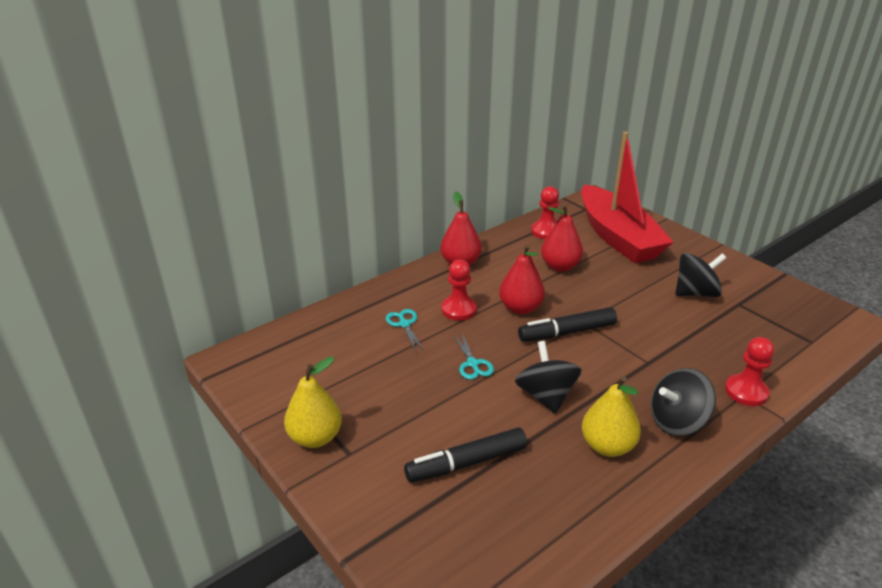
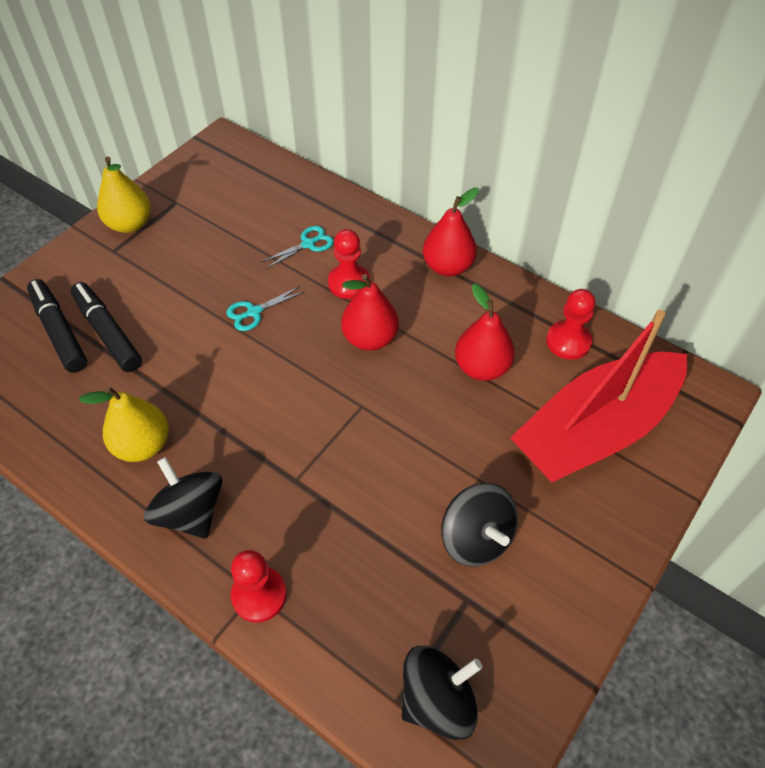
camera: 75 degrees right, 20 degrees up
black spinning top [515,341,581,414] -> black spinning top moved to [402,646,482,740]
black marker [518,307,617,342] -> black marker moved to [27,279,87,373]

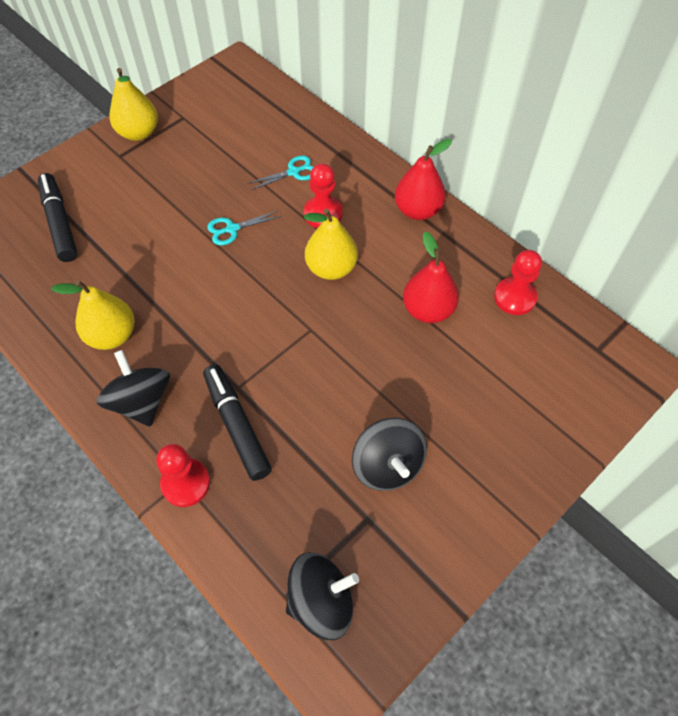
camera: 10 degrees right, 5 degrees up
black marker [71,282,142,372] -> black marker moved to [203,364,272,481]
red pear [341,274,399,351] -> yellow pear [304,209,358,280]
red boat [510,310,687,482] -> none

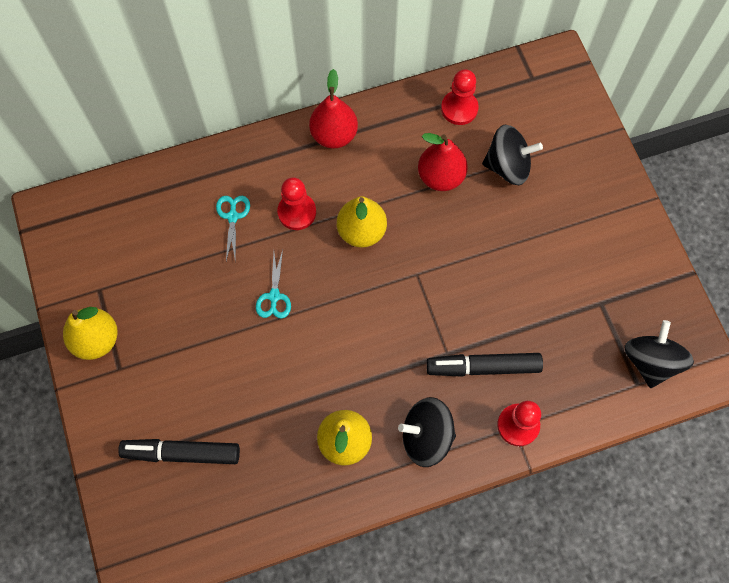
camera: 65 degrees left, 10 degrees up
black spinning top [352,418,427,491] -> black spinning top moved to [482,124,543,185]

